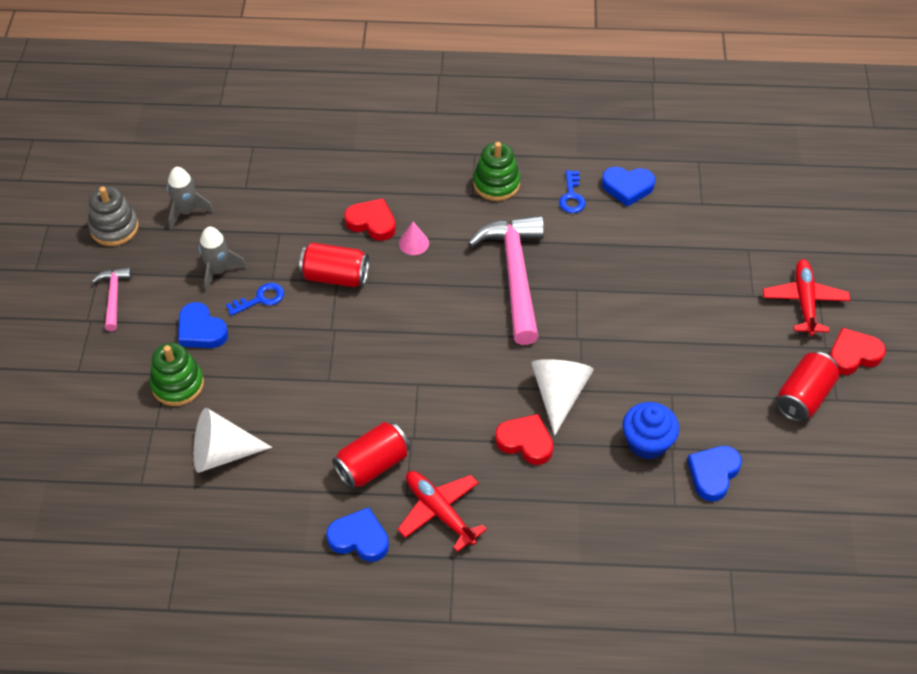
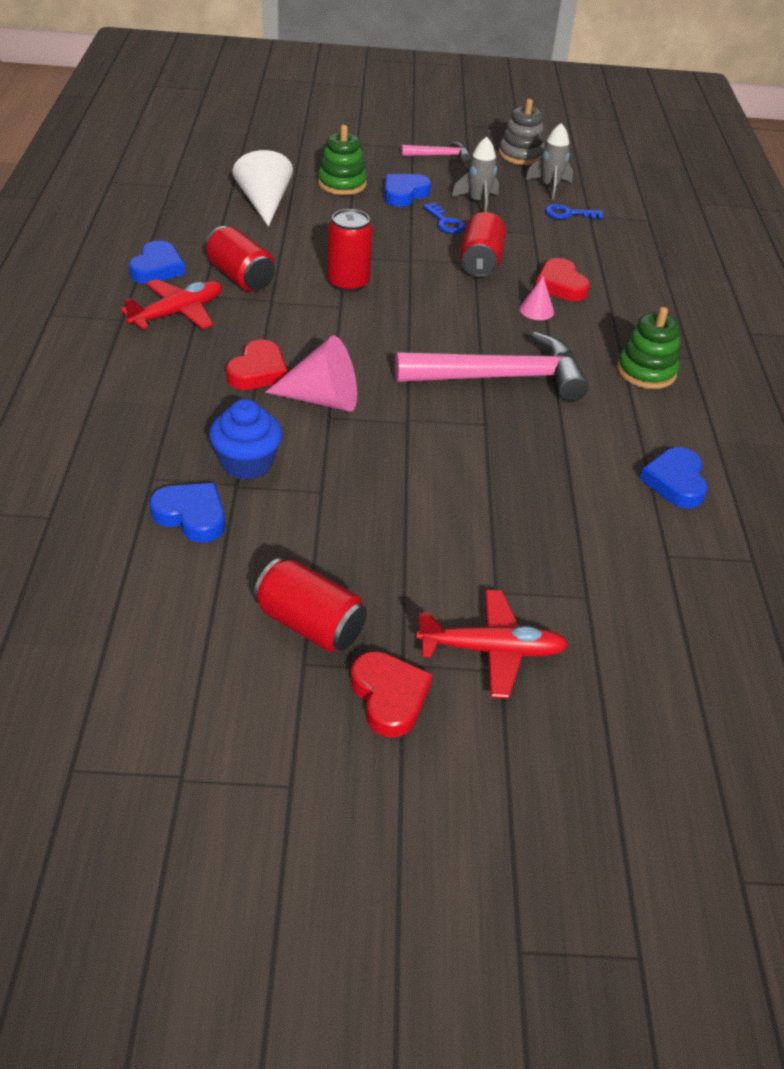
camera: 85 degrees right, 10 degrees down
red heart [344,198,396,241] -> red heart turned 135 degrees clockwise [536,258,590,301]
white cone [531,359,594,436] -> pink cone [265,335,357,412]
blue key [559,170,586,213] -> blue key moved to [545,204,603,219]
none -> red can [327,209,373,292]

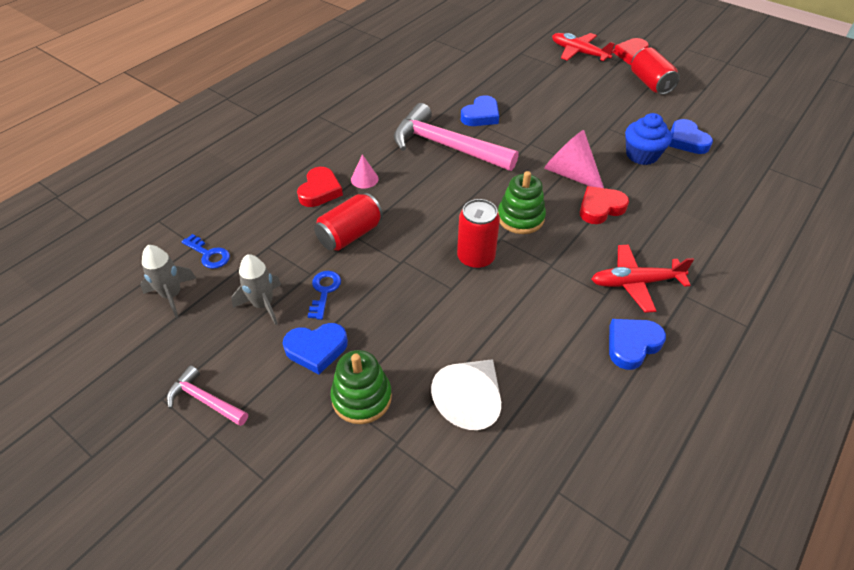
camera: 140 degrees left, 5 degrees up
red can [205,226,275,291] -> none
grey stacking toy [499,99,545,165] -> none
green stacking toy [617,307,680,389] -> green stacking toy moved to [498,171,546,234]
blue heart [640,447,708,508] -> blue heart moved to [461,95,499,126]

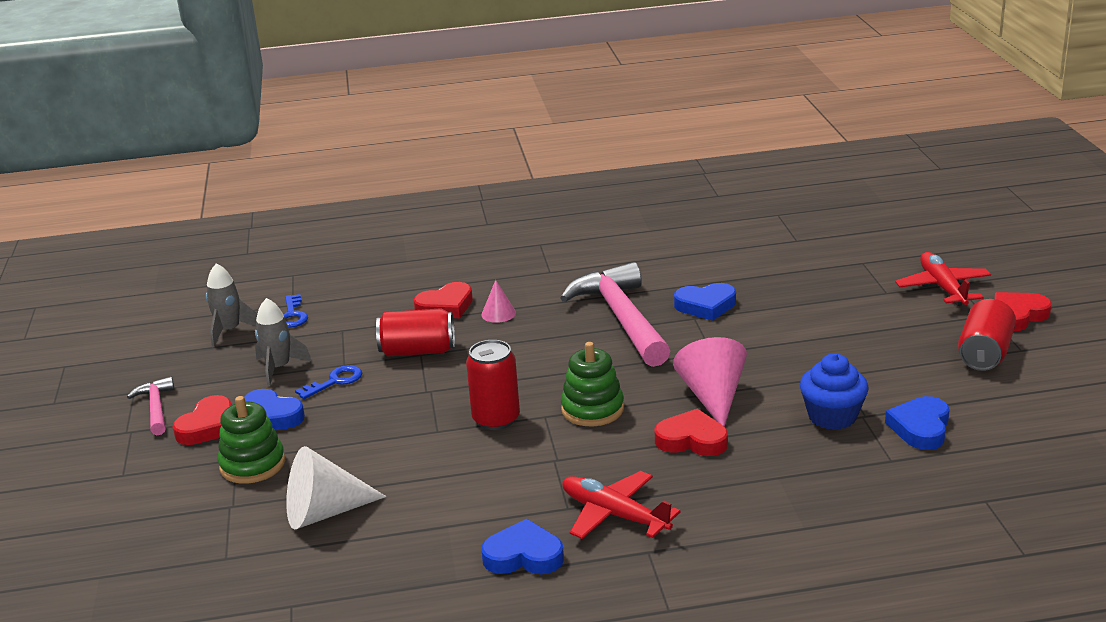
camera: 45 degrees right, 20 degrees down
none -> red heart [173,395,232,445]

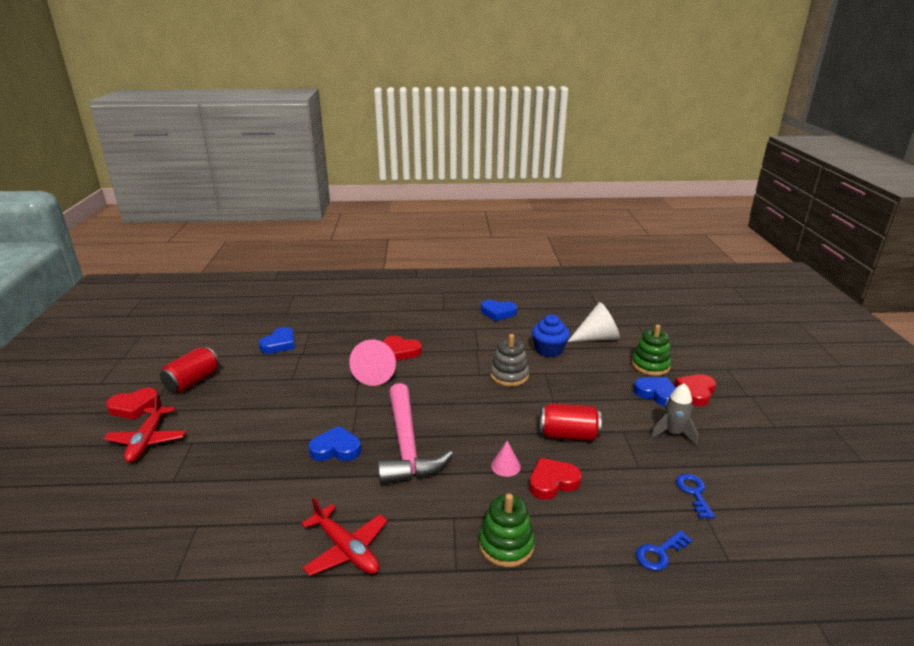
camera: 175 degrees left, 0 degrees up
pink hammer [127,377,174,435] -> none
grey rocket [206,263,257,347] -> none
blue key [295,365,362,399] -> blue key moved to [636,530,692,571]
red can [466,340,520,430] -> grey stacking toy [490,334,529,386]
green stacking toy [561,342,624,426] -> green stacking toy moved to [479,493,535,567]
red plane [562,471,681,539] -> red plane moved to [301,497,387,576]
blue cupcake [800,353,868,430] -> blue cupcake moved to [532,314,570,357]

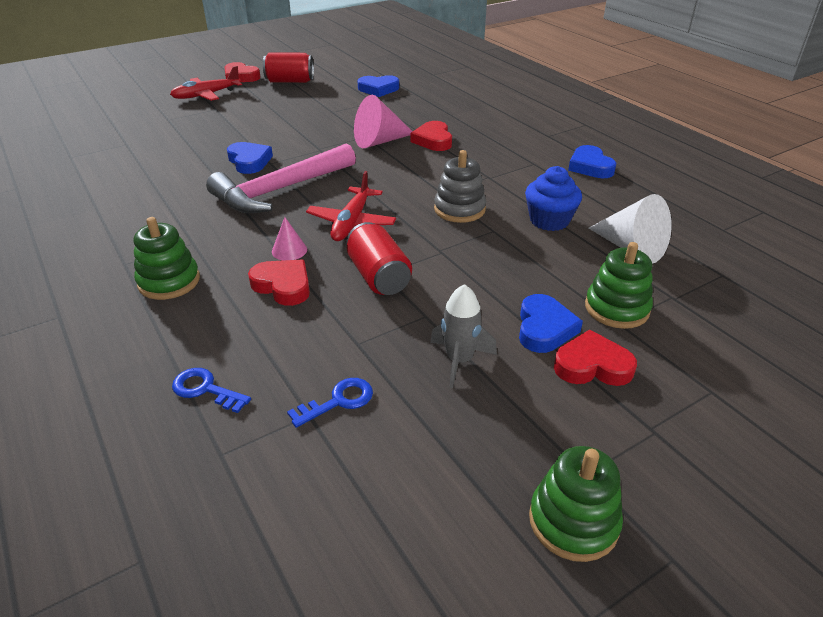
camera: 60 degrees right, 10 degrees up
red plane [301,497,387,576] -> red plane moved to [306,171,396,241]
none -> green stacking toy [529,446,623,562]

